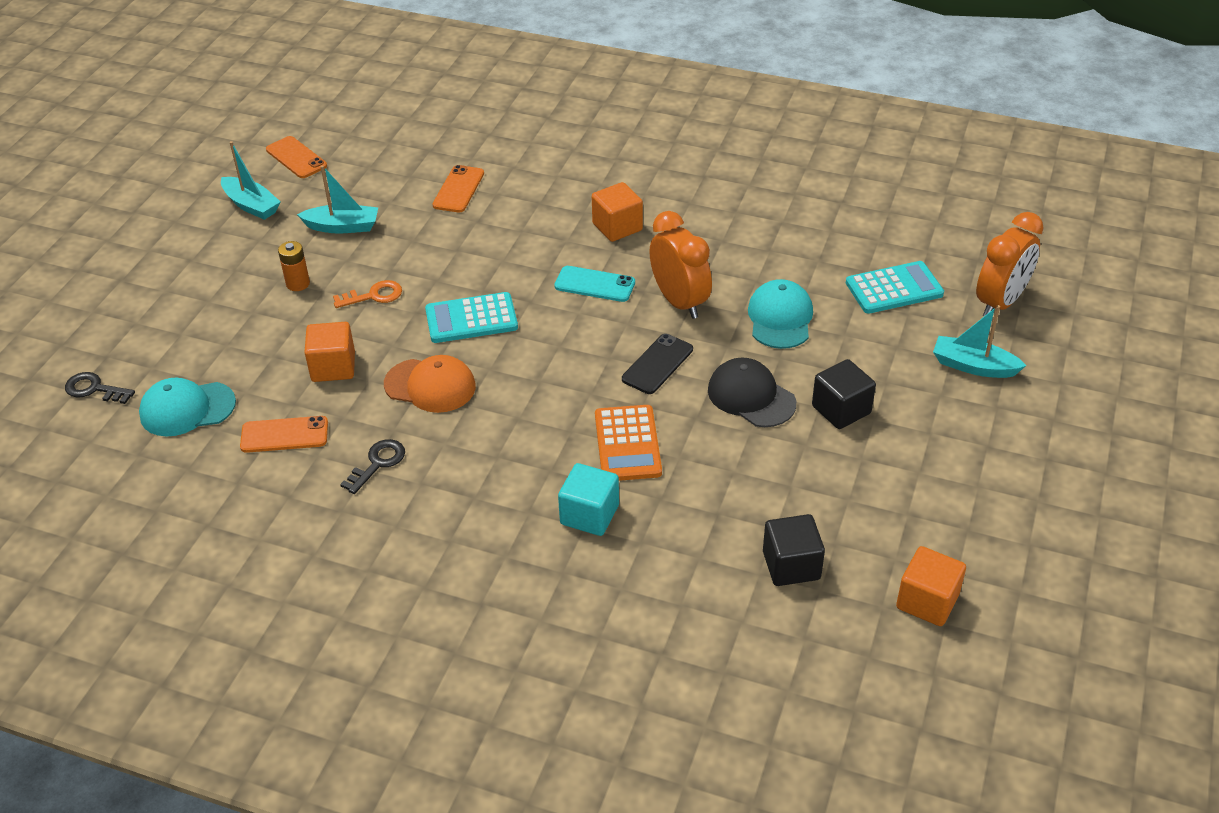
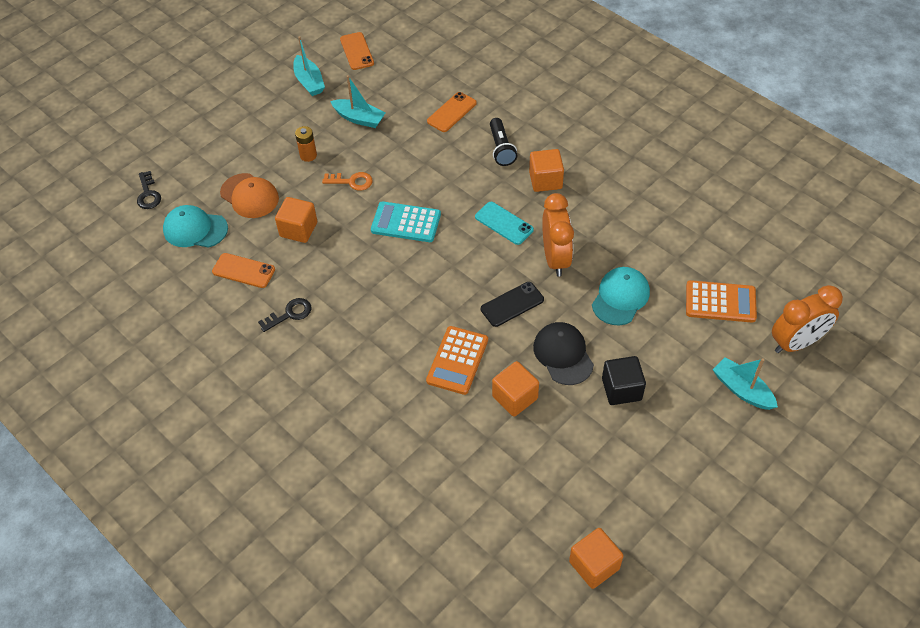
camera: 25 degrees right, 10 degrees up
black key [65,372,135,404] -> black key turned 150 degrees counterclockwise [137,171,161,209]
orange cap [384,355,476,413] -> orange cap moved to [220,173,279,218]
turquoise cube [558,463,619,536] -> none
black cube [763,514,825,586] -> none
turquoise calculator [846,261,944,314] -> orange calculator [686,280,757,323]
none -> black flashlight [490,118,517,166]
none -> orange cube [492,361,539,417]

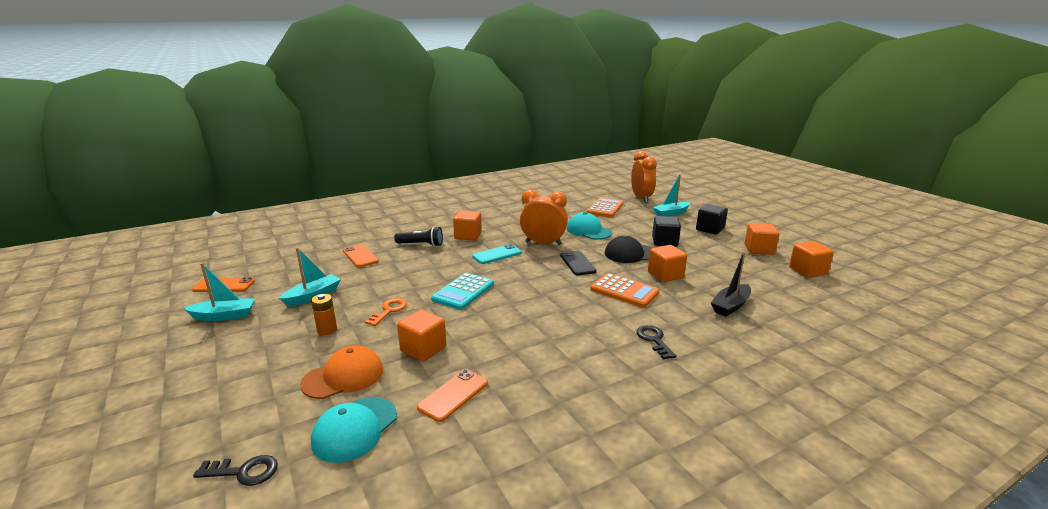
camera: 75 degrees left, 30 degrees down
black key [258,298,311,332] -> black key moved to [636,325,677,360]
none -> black cube [696,204,728,234]
none -> black boat [711,252,751,317]
none -> orange cube [745,223,779,255]

